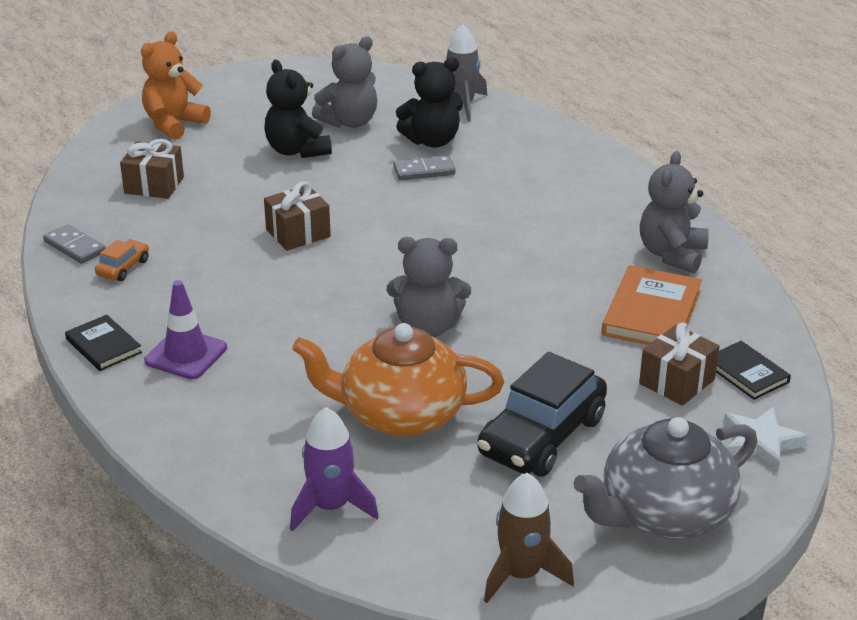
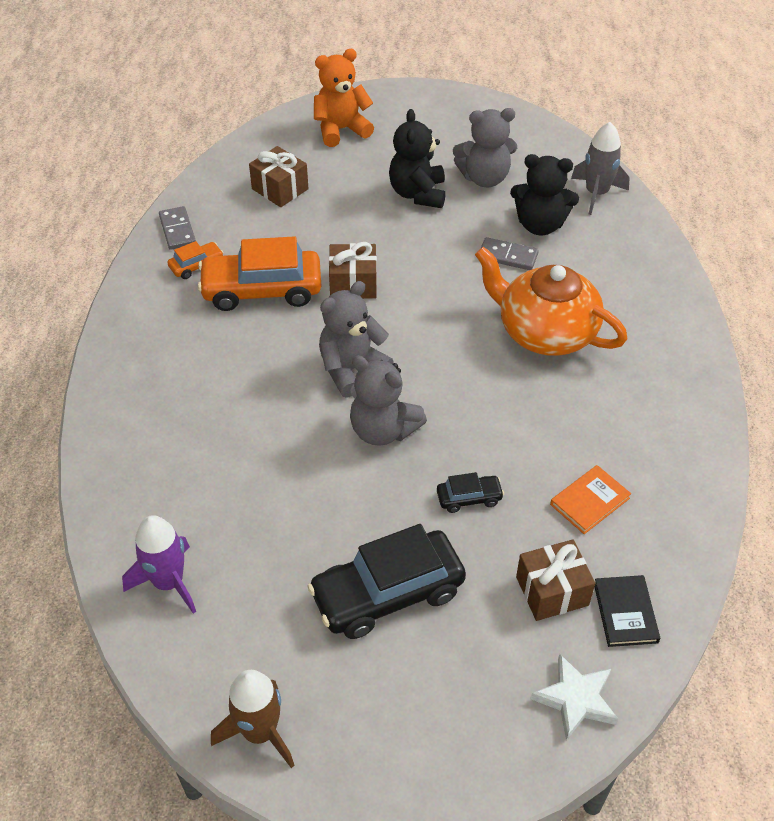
camera: 30 degrees right, 15 degrees up
black book [65,315,142,371] -> none
purple traffic cone [144,280,227,379] -> none
orange teapot [292,323,504,436] -> orange teapot moved to [475,246,627,356]
grey teapot [573,417,758,539] -> none
orange book [602,265,702,345] -> orange book [550,465,631,534], size x0.61
grey teddy bear [640,151,709,274] -> grey teddy bear moved to [319,281,394,398]
none -> orange car [198,236,321,311]
none -> black car [437,472,504,513]

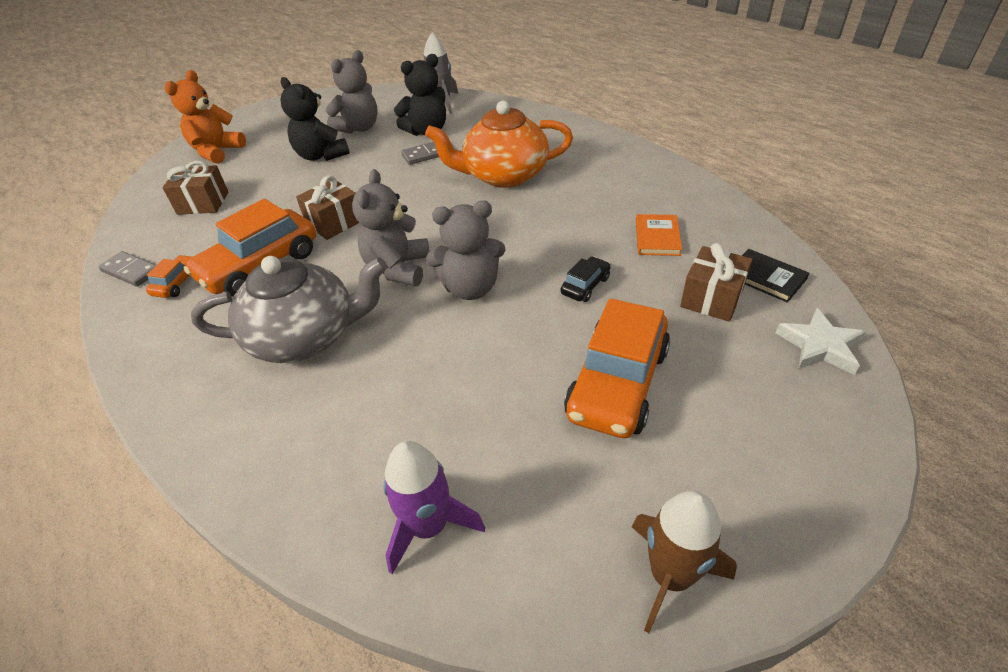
camera: 40 degrees left, 5 degrees down
black car [308,524,466,639] -> orange car [564,298,670,438]
none -> grey teapot [191,256,387,363]

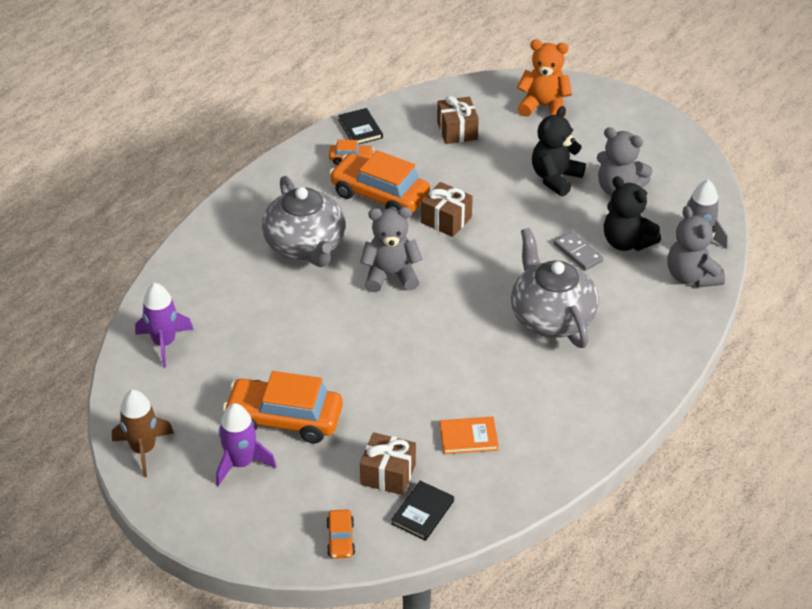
camera: 75 degrees right, 0 degrees up
grey domino [98,251,156,287] -> black book [338,108,383,144]
orange teapot [425,101,573,188] -> grey teapot [511,228,599,348]
grey teddy bear [426,201,506,300] -> grey teddy bear moved to [667,206,725,287]
black car [561,256,611,302] -> none
white star [776,308,866,375] -> orange car [326,509,355,559]
none -> purple rocket [216,403,276,486]

